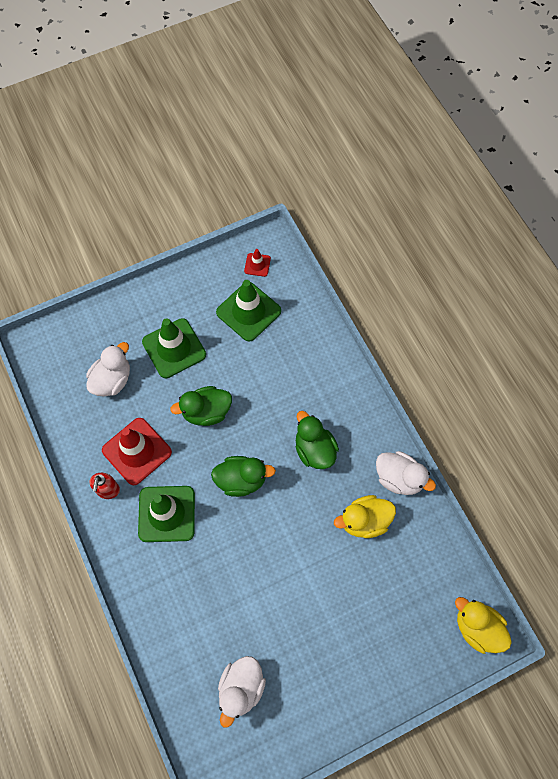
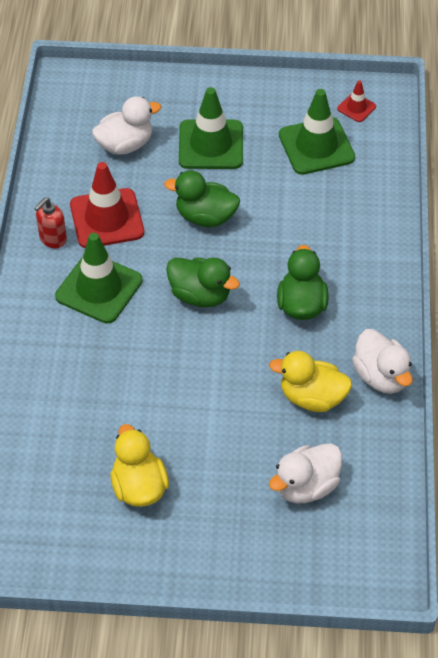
camera: 30 degrees right, 15 degrees down
white duck [218,656,266,728] -> white duck moved to [269,443,342,503]
yellow duck [455,597,512,654] -> yellow duck moved to [111,424,169,507]

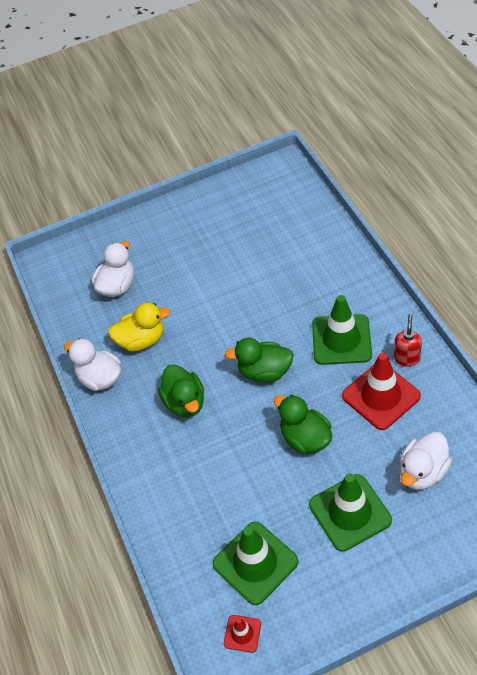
camera: 160 degrees right, 0 degrees up
yellow duck [111,424,169,507] -> none
green duck [164,170,240,227] -> green duck turned 120 degrees counterclockwise [274,395,332,454]

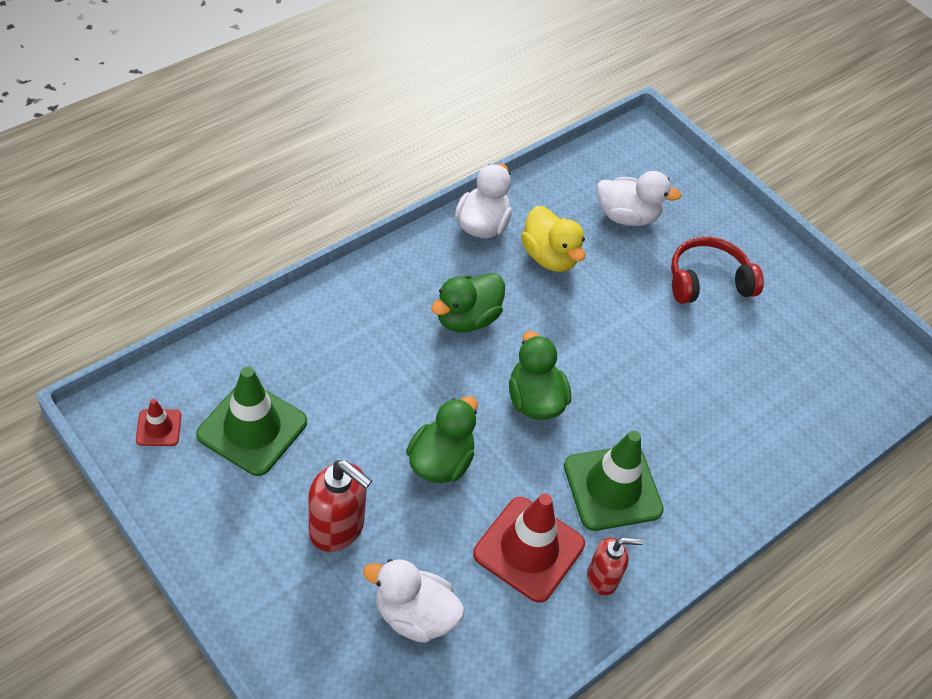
camera: 60 degrees right, 0 degrees up
green traffic cone [309,473,392,552] -> red soap dispenser [308,460,372,552]
none -> red headphones [671,237,764,304]

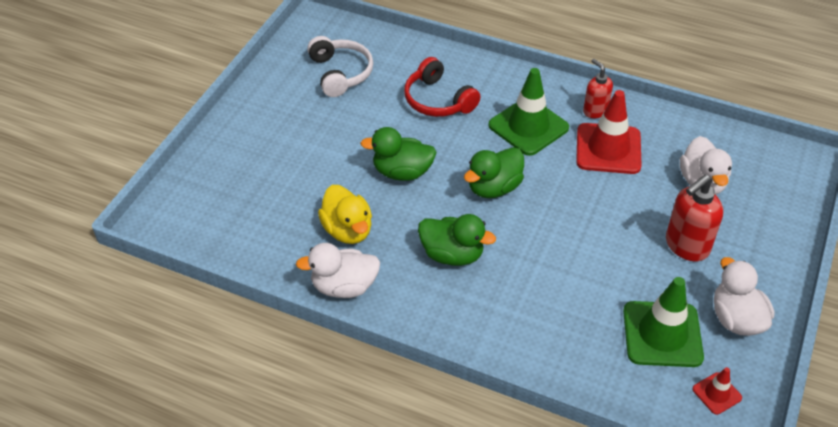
camera: 110 degrees left, 5 degrees down
red soap dispenser [308,460,372,552] -> red soap dispenser turned 135 degrees counterclockwise [666,175,723,261]
green duck [406,396,478,483] -> green duck moved to [360,127,437,181]
yellow duck [521,206,585,272] -> yellow duck turned 120 degrees clockwise [318,185,372,244]
white duck [597,171,682,226] -> white duck moved to [714,257,774,336]
red headphones [671,237,764,304] -> red headphones moved to [404,57,480,117]
none -> white headphones [307,36,373,97]

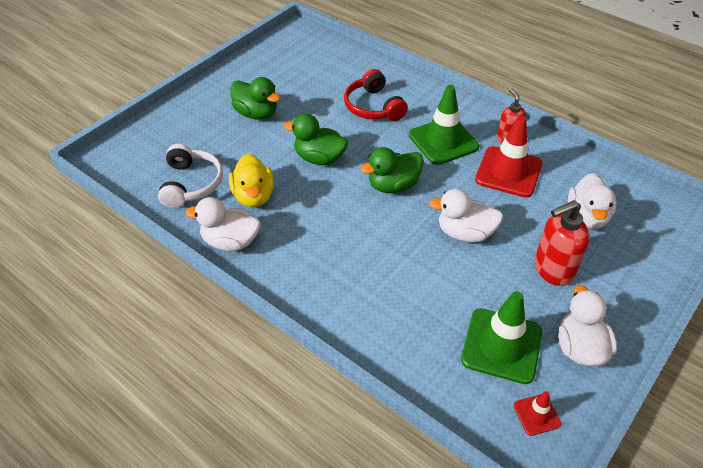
camera: 15 degrees right, 0 degrees up
white headphones [307,36,373,97] -> white headphones moved to [158,144,223,208]
green duck [418,214,496,266] -> green duck moved to [230,77,280,120]
none -> white duck [429,189,503,243]

